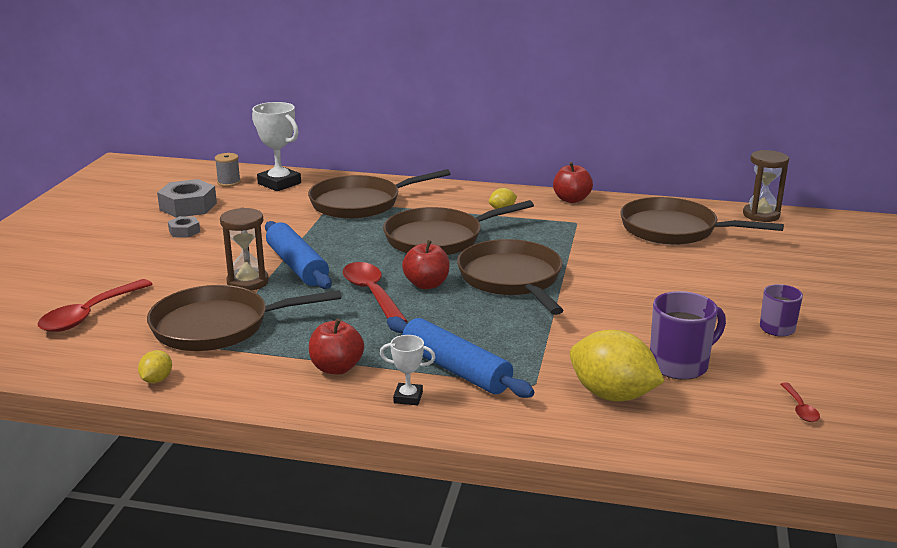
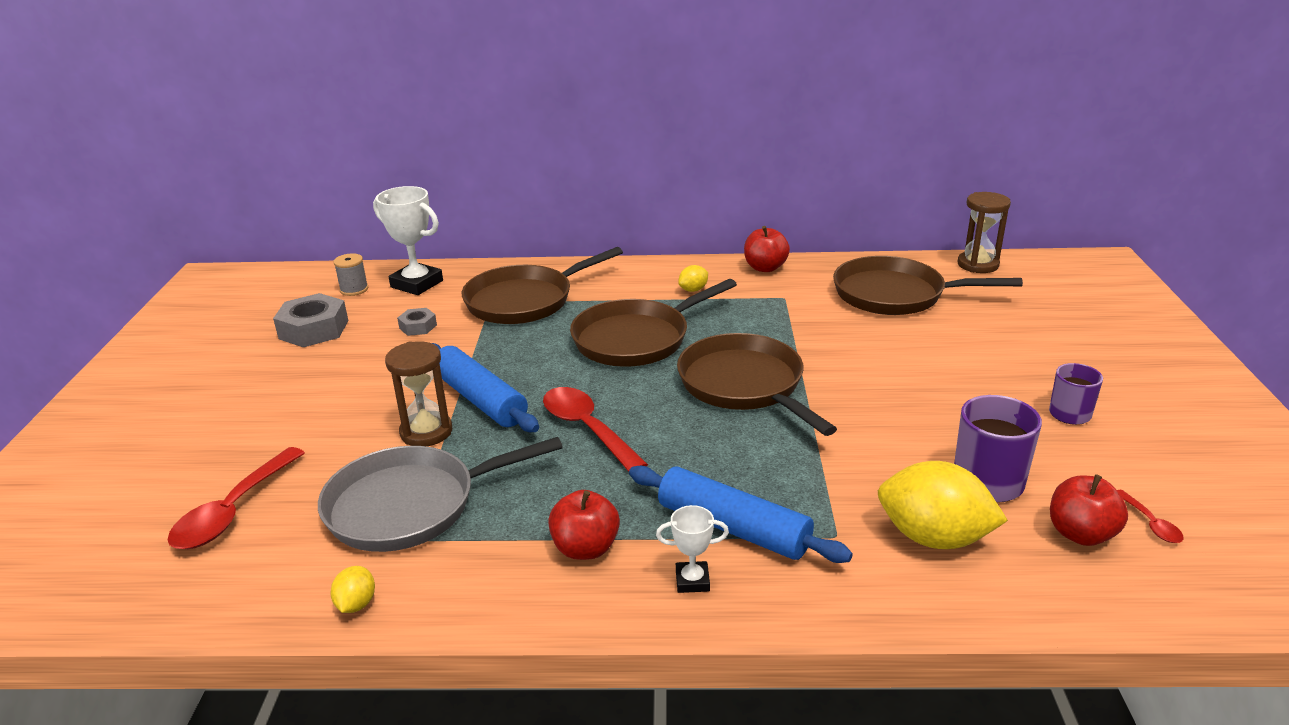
camera: 10 degrees left, 5 degrees up
brown pan [147,285,341,351] -> grey pan [318,437,563,552]
grey nut [168,216,200,238] -> grey nut moved to [397,308,437,336]
red apple [402,240,450,289] -> red apple moved to [1050,474,1128,546]

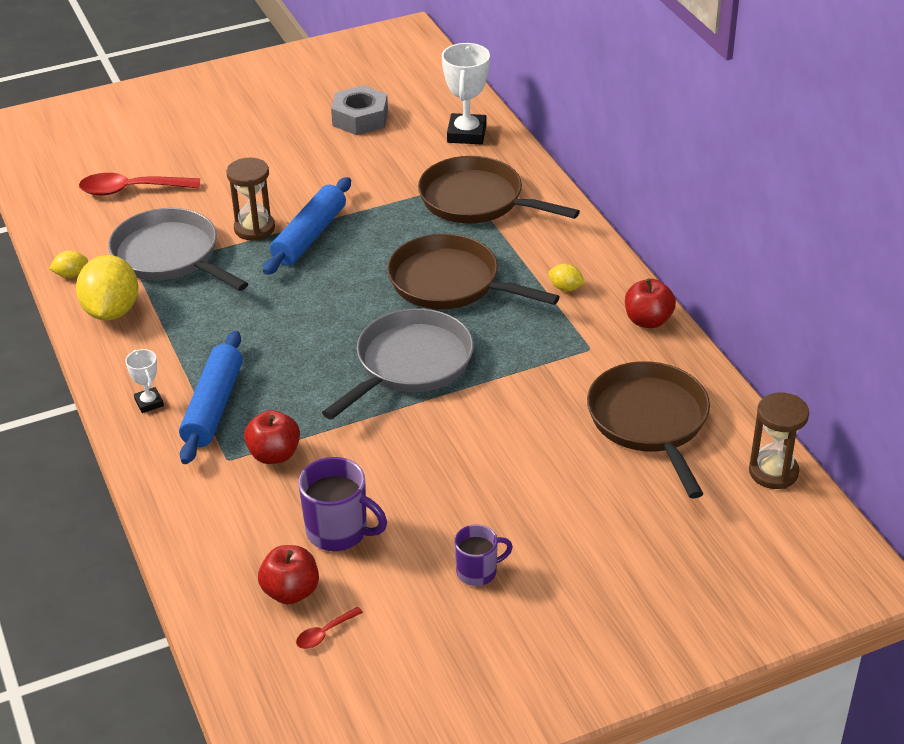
camera: 65 degrees right, 10 degrees up
grey spool [333,253,368,296] -> none
grey nut [397,308,437,336] -> none
red spoon [543,387,648,472] -> none
red apple [548,490,620,560] -> red apple moved to [244,410,300,464]
brown pan [677,333,837,436] -> grey pan [322,308,474,420]
yellow lemon [878,461,1008,549] -> yellow lemon moved to [76,255,138,320]

